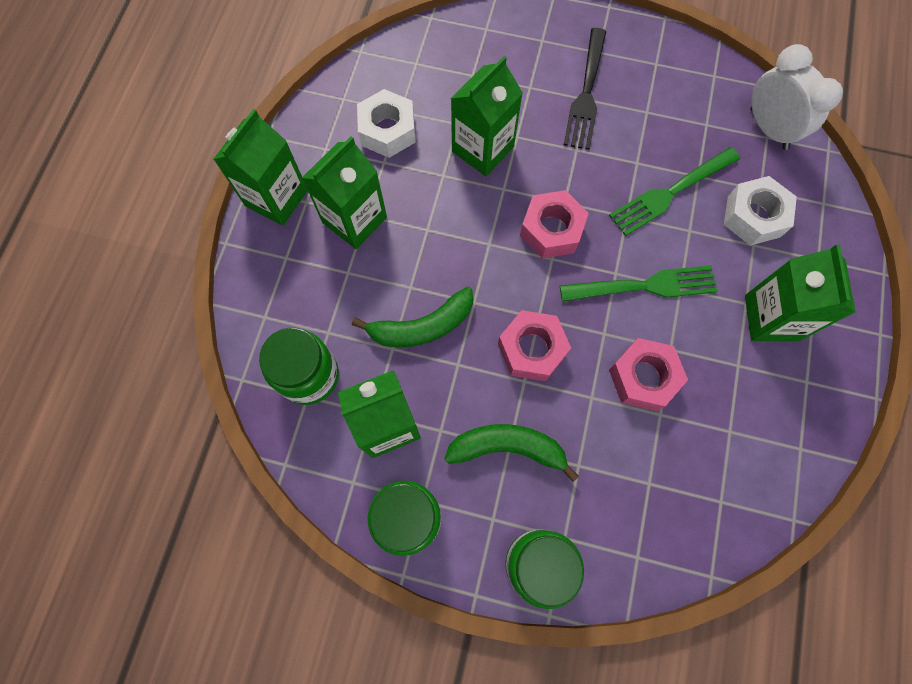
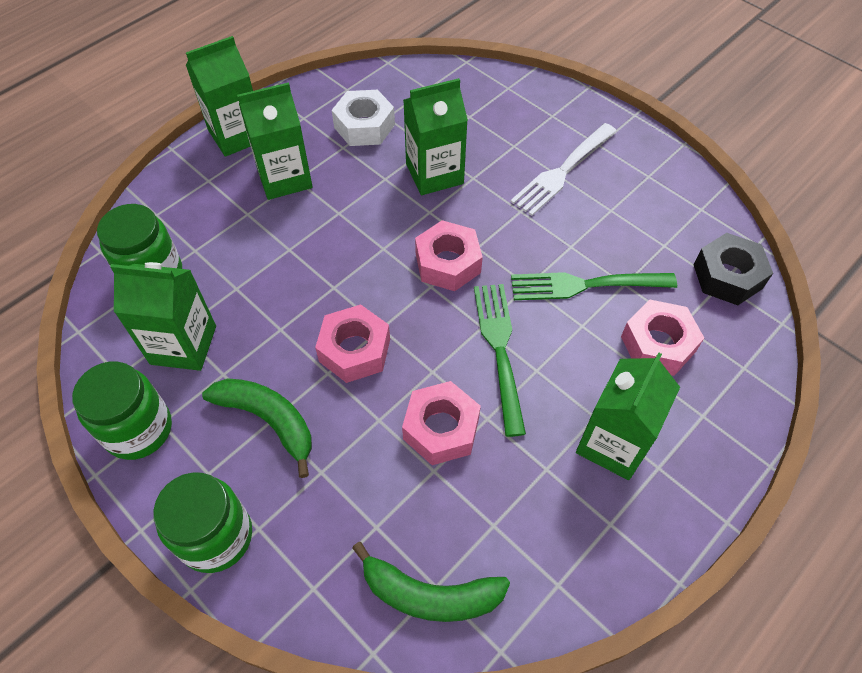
camera: 30 degrees right, 15 degrees down
green banana [352,287,473,347] -> green banana moved to [352,542,510,622]
green fork [560,265,718,302] -> green fork turned 120 degrees counterclockwise [474,284,526,437]
black fork [564,28,606,150] -> white fork [510,123,616,216]
white nut [724,176,797,246] -> pink nut [621,299,704,376]
white clock [750,44,843,150] -> black nut [693,233,773,305]

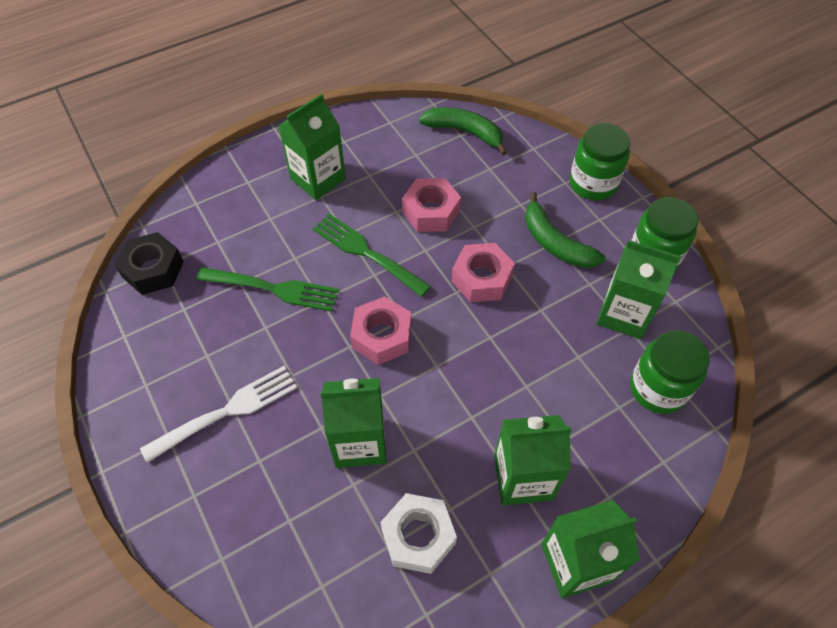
camera: 165 degrees left, 0 degrees up
green fork [474,284,526,437] -> green fork turned 120 degrees clockwise [312,214,431,297]
pink nut [621,299,704,376] -> none

